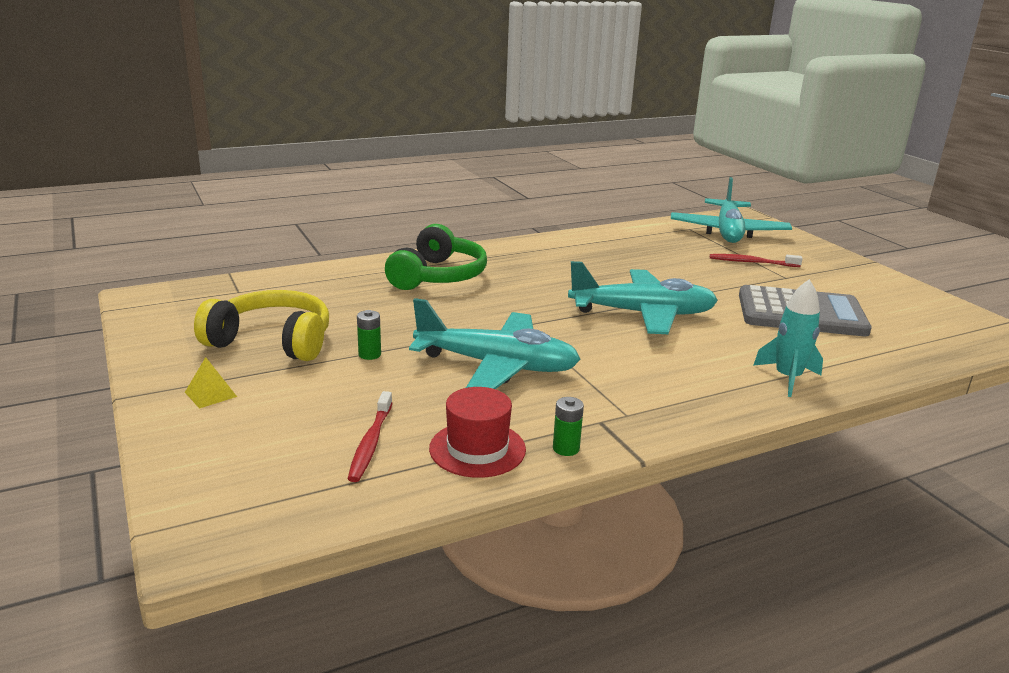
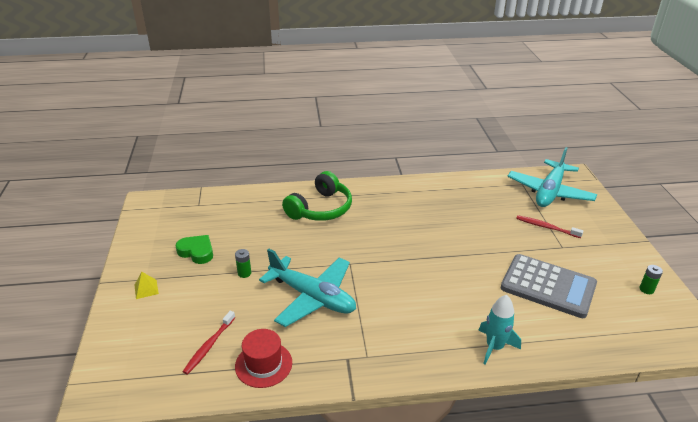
camera: 20 degrees right, 10 degrees up
yellow headphones [194,290,329,361] -> green heart [175,235,213,264]
green battery [553,397,584,456] -> green battery moved to [639,265,663,294]
turquoise plane [568,261,718,334] -> none

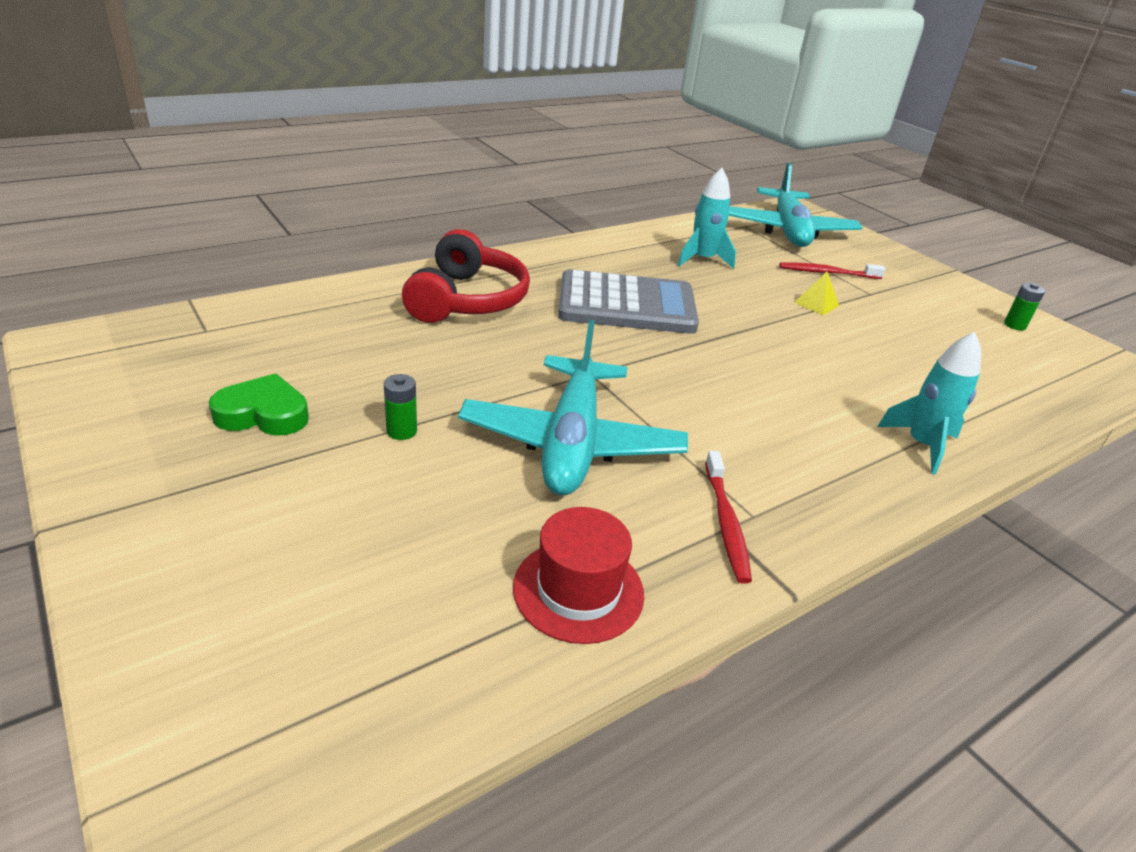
camera: 30 degrees left, 0 degrees up
yellow pyramid [134,272,159,299] -> yellow pyramid moved to [794,271,839,315]
red toothbrush [183,311,235,375] -> red toothbrush moved to [705,451,752,584]
turquoise plane [259,249,356,327] -> turquoise plane turned 90 degrees clockwise [458,320,688,495]
green headphones [282,171,352,221] -> red headphones [402,229,530,323]
grey calculator [501,254,597,318] -> grey calculator moved to [558,269,699,334]
none -> turquoise rocket [678,168,736,269]

